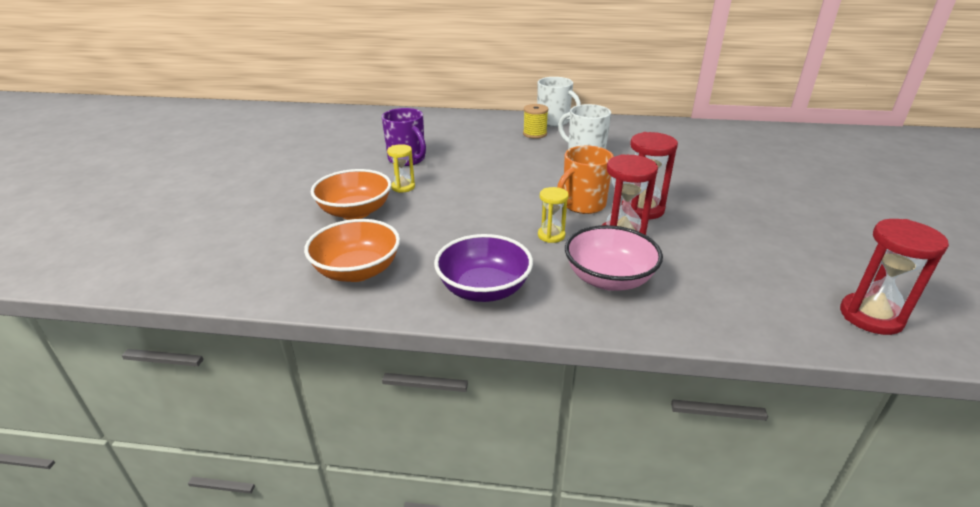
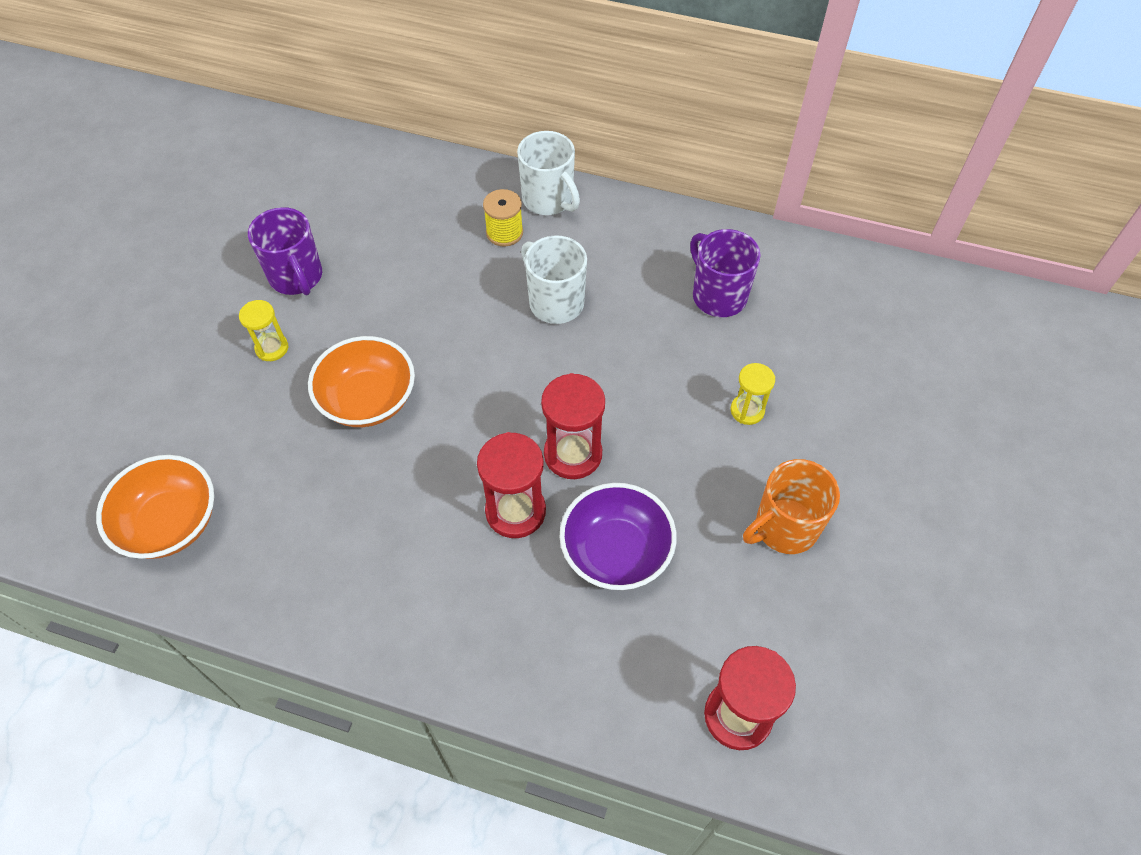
camera: 10 degrees right, 25 degrees up
orange bowl [311,169,391,220] -> orange bowl moved to [308,336,415,427]
purple bowl [434,234,533,302] -> purple bowl moved to [560,483,677,590]
yellow hourglass [538,187,569,243] -> yellow hourglass moved to [731,363,775,425]
orange mug [557,146,614,214] -> orange mug moved to [743,459,840,554]
pink bowl [565,225,663,291] -> none
none -> purple mug [690,229,761,317]

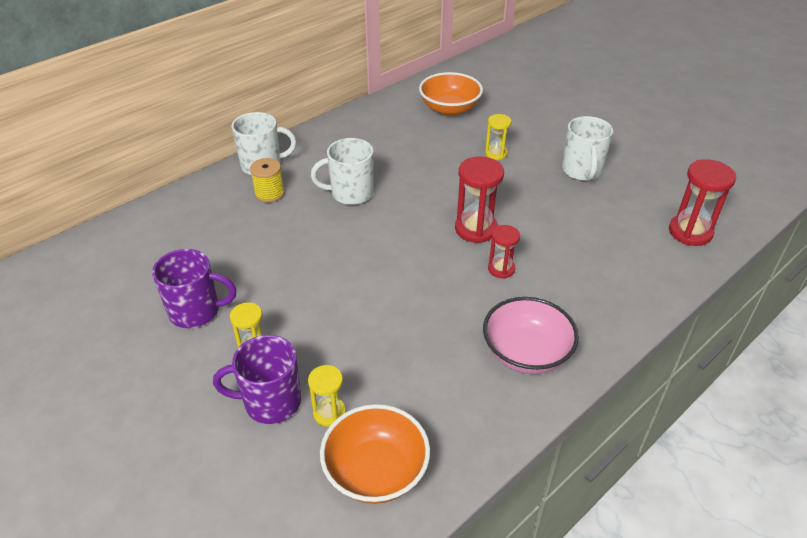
camera: 60 degrees left, 15 degrees down
orange bowl [308,336,415,427] -> orange bowl moved to [419,72,483,116]
red hourglass [477,432,546,538] -> red hourglass [488,225,520,279], size x0.60
purple bowl [560,483,677,590] -> none
purple mug [690,229,761,317] -> purple mug moved to [213,335,301,424]
orange mug [743,459,840,554] -> white mug [562,116,613,181]
none -> yellow hourglass [308,365,346,427]
none -> pink bowl [483,297,579,374]

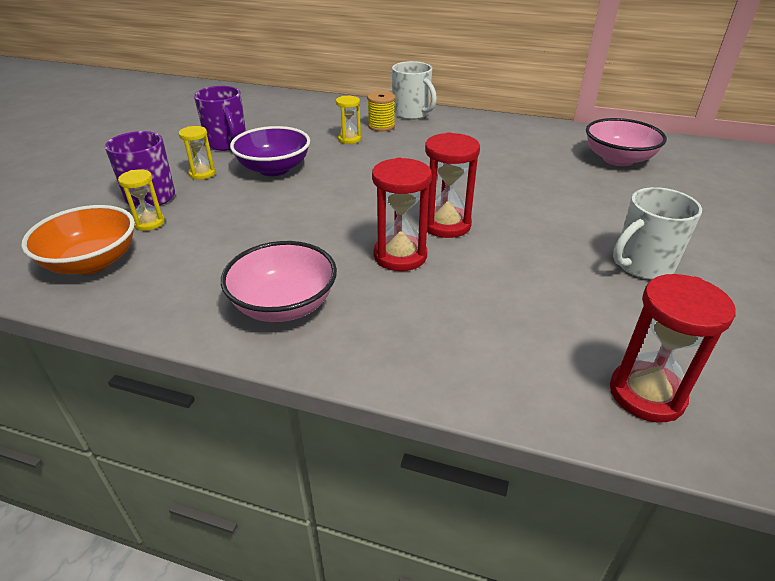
camera: 60 degrees right, 5 degrees down
white mug [311,138,373,205] -> none
orange bowl [419,72,483,116] -> pink bowl [586,118,667,166]
yellow hourglass [485,114,511,160] -> yellow hourglass moved to [336,96,361,144]
red hourglass [488,225,520,279] -> red hourglass [372,158,432,271], size x1.66
none -> purple bowl [230,126,310,176]

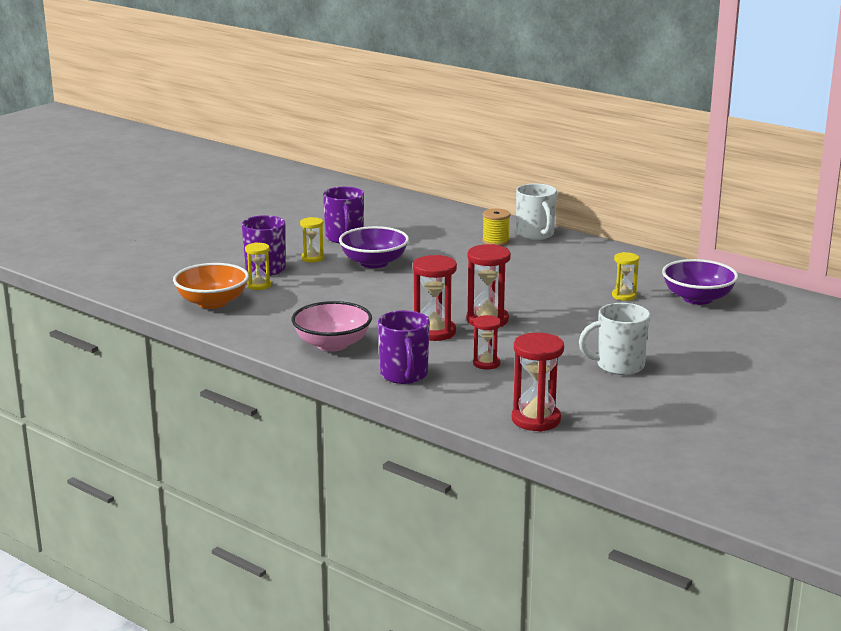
camera: 20 degrees right, 15 degrees down
yellow hourglass [336,96,361,144] -> yellow hourglass moved to [612,252,639,301]
pink bowl [586,118,667,166] -> purple bowl [662,259,738,305]
none -> purple mug [378,310,430,384]
none -> red hourglass [473,315,501,370]

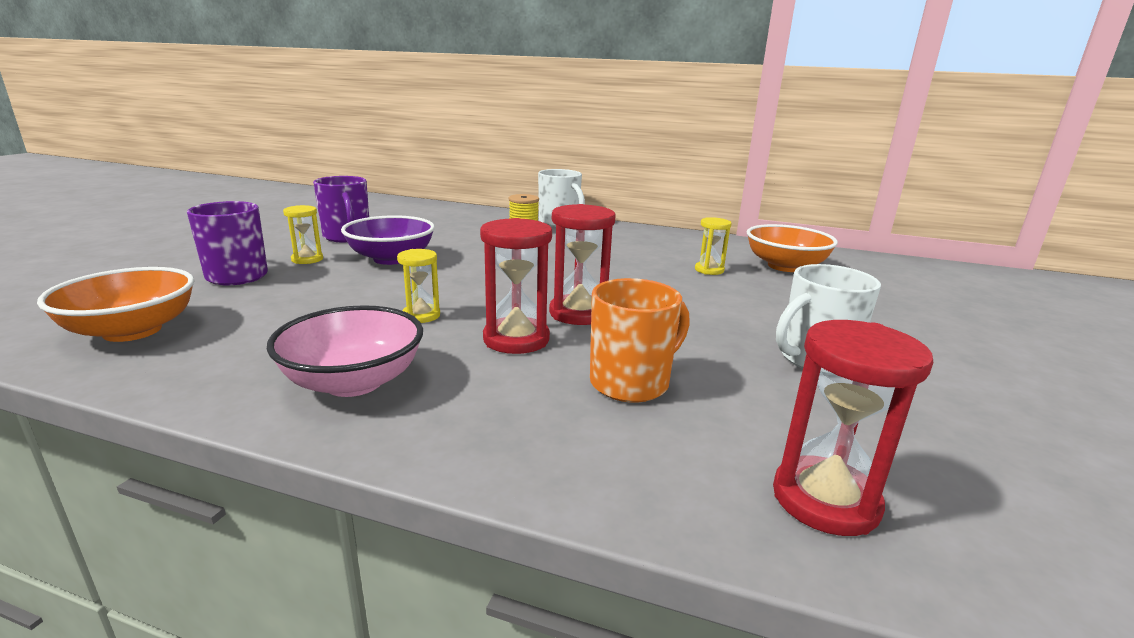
camera: 20 degrees left, 0 degrees up
yellow hourglass [245,242,271,290] -> yellow hourglass moved to [397,249,440,323]
purple mug [378,310,430,384] -> none
red hourglass [473,315,501,370] -> orange mug [590,278,690,403]
purple bowl [662,259,738,305] -> orange bowl [747,224,838,272]

